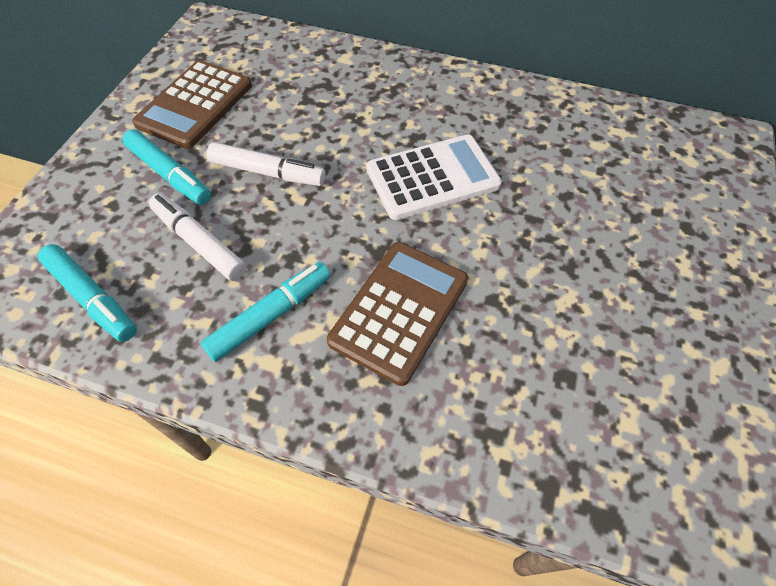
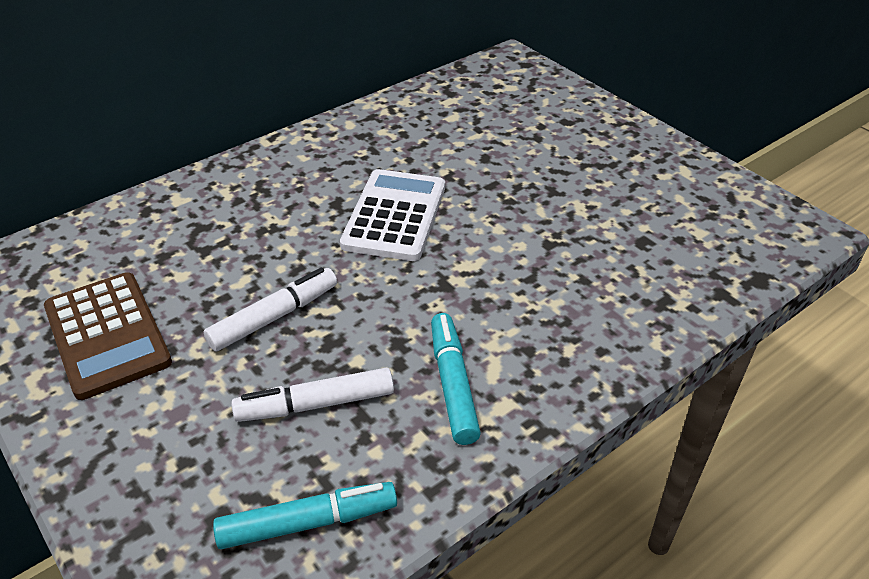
camera: 55 degrees left, 15 degrees down
turquoise marker [123,130,211,205] -> none
brown calculator [327,242,468,386] -> none

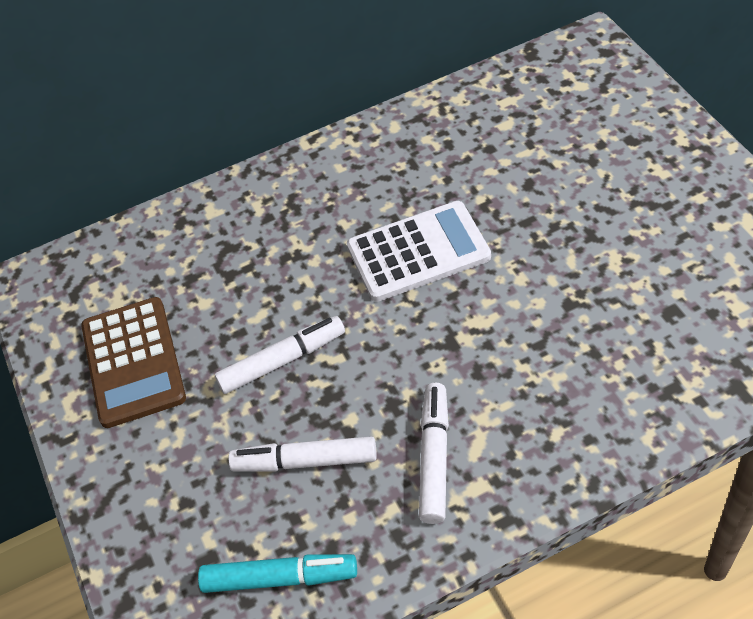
camera: 20 degrees right, 10 degrees up
white calculator [340,169,445,261] -> white calculator turned 45 degrees clockwise [347,201,491,302]
turquoise marker [431,313,481,445] -> white marker [419,383,449,524]

